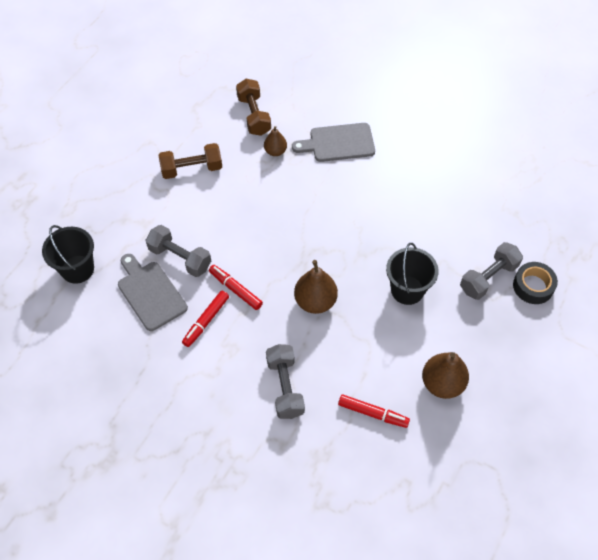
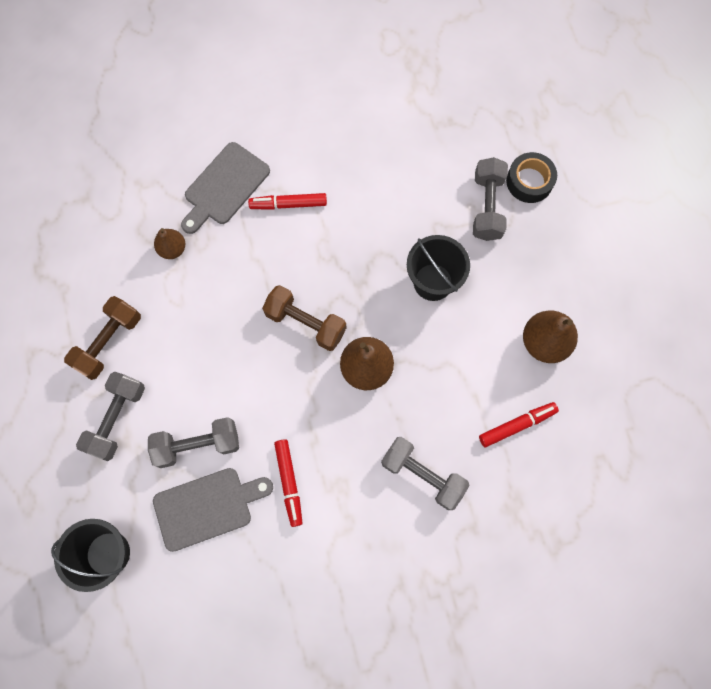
camera: 45 degrees left, 15 degrees up
grey cutting board [118,254,188,331] -> grey cutting board turned 150 degrees clockwise [153,468,273,552]
red marker [209,265,263,310] -> red marker moved to [248,193,327,210]
brown dumbbell [236,79,271,136] -> brown dumbbell moved to [262,285,346,351]
none -> grey dumbbell [76,372,145,461]

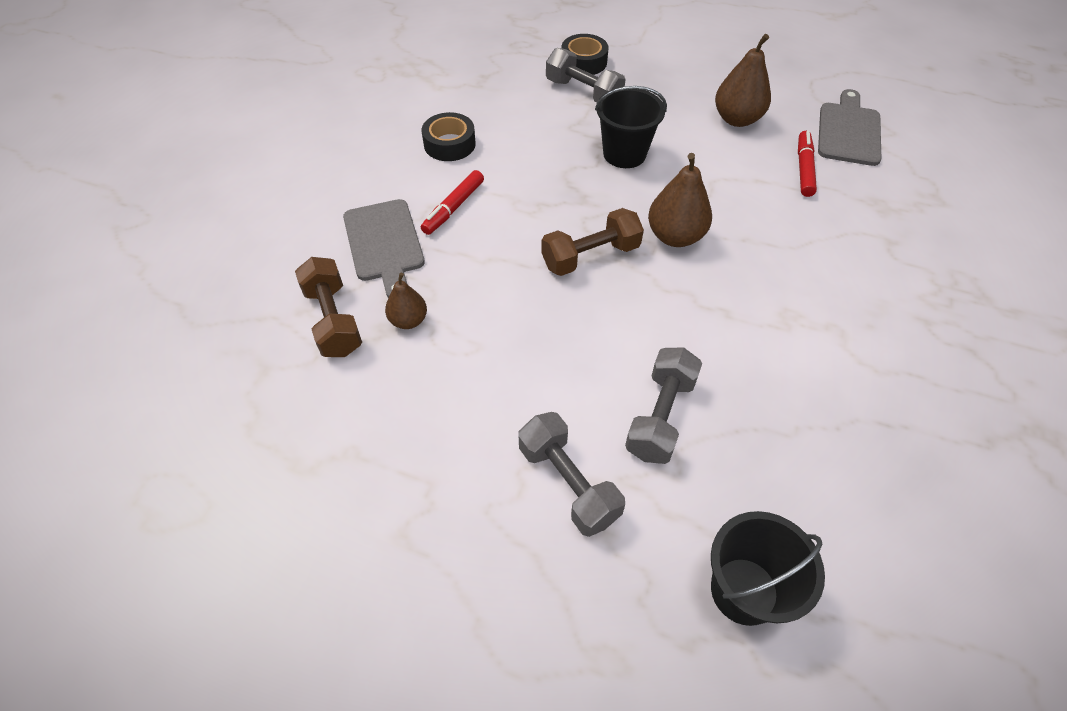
camera: 55 degrees left, 20 degrees down
brown dumbbell [64,296,141,380] -> brown dumbbell moved to [295,257,362,357]
grey cutting board [153,468,273,552] -> grey cutting board moved to [818,89,882,166]
red marker [274,439,303,527] -> none
grey dumbbell [381,437,470,510] -> none
none -> black tape [422,112,476,161]

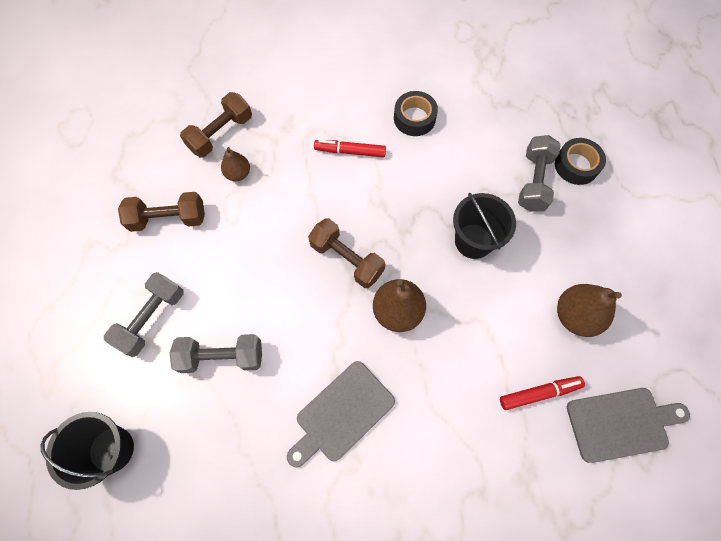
camera: 65 degrees right, 15 degrees up
grey cutting board [343,199,425,298] -> grey cutting board moved to [287,361,395,467]
none -> brown dumbbell [118,192,205,232]

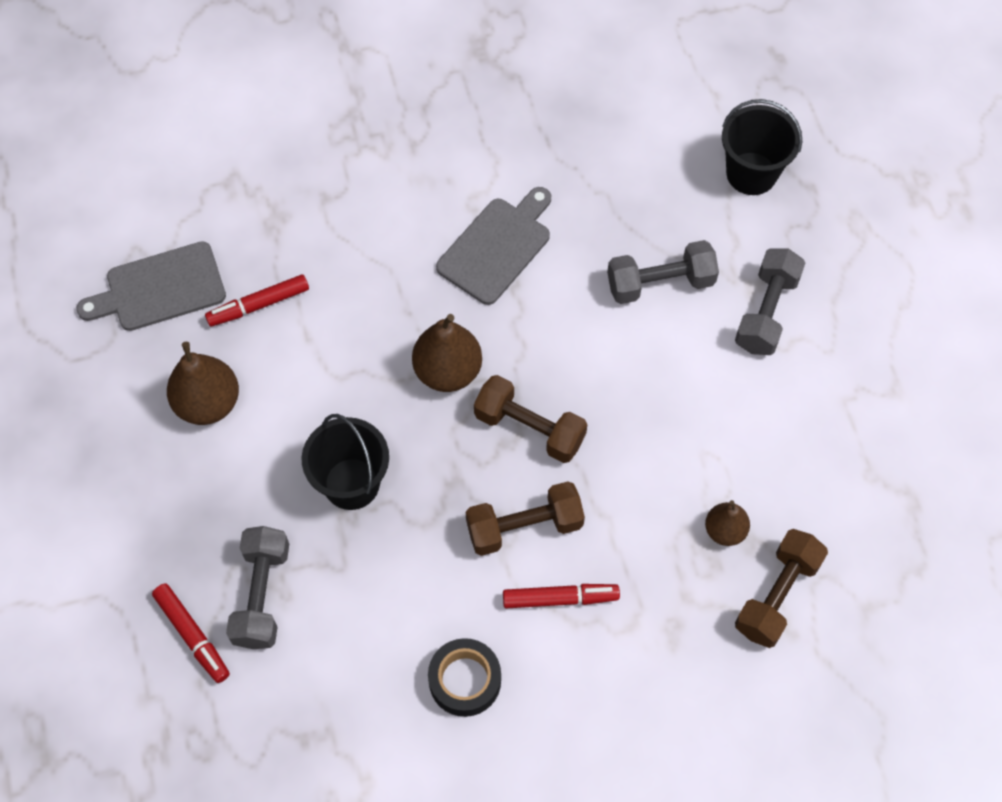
camera: 170 degrees right, 5 degrees down
brown dumbbell [118,192,205,232] -> brown dumbbell moved to [466,481,585,556]
black tape [555,138,606,185] -> red marker [152,583,230,683]

